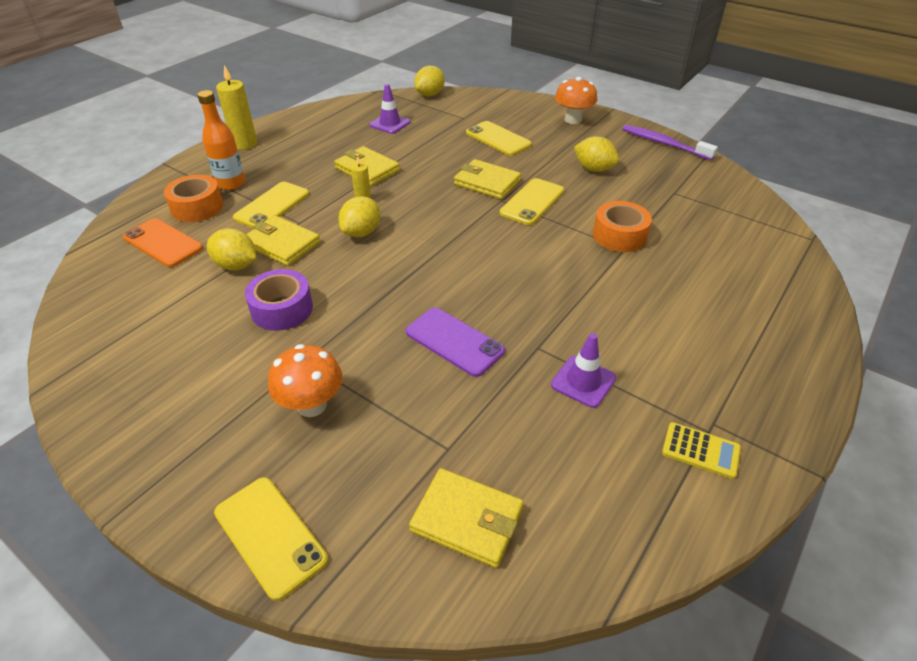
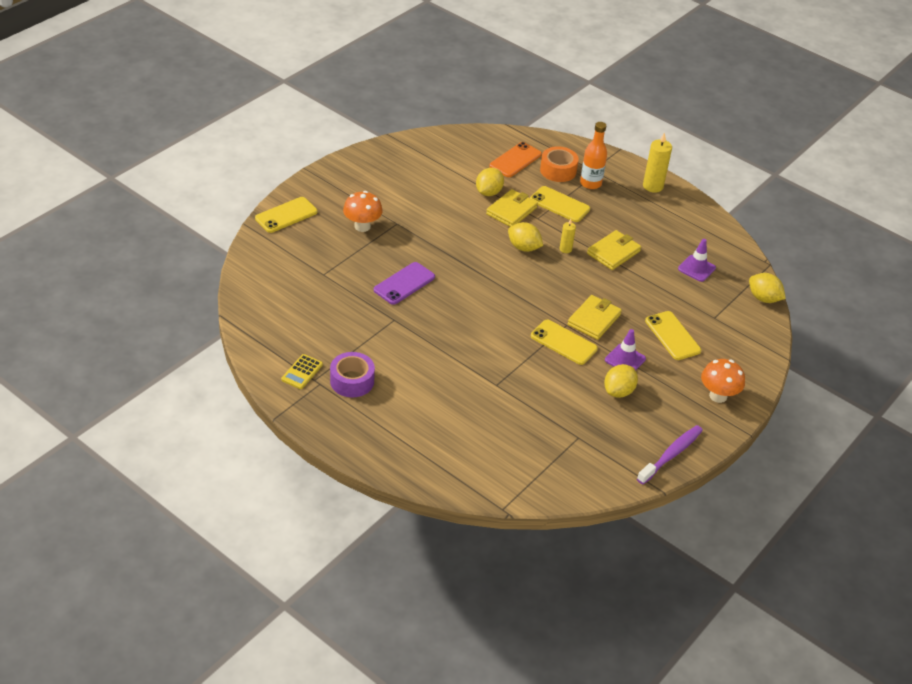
camera: 90 degrees right, 0 degrees up
purple tape [245,269,313,331] -> purple tape moved to [330,352,375,397]
yellow wallet [409,468,523,568] -> none
yellow phone [466,121,532,156] -> yellow phone turned 75 degrees counterclockwise [645,311,701,360]
purple traffic cone [551,333,616,408] -> purple traffic cone moved to [605,329,646,370]
orange tape [593,201,652,252] -> none

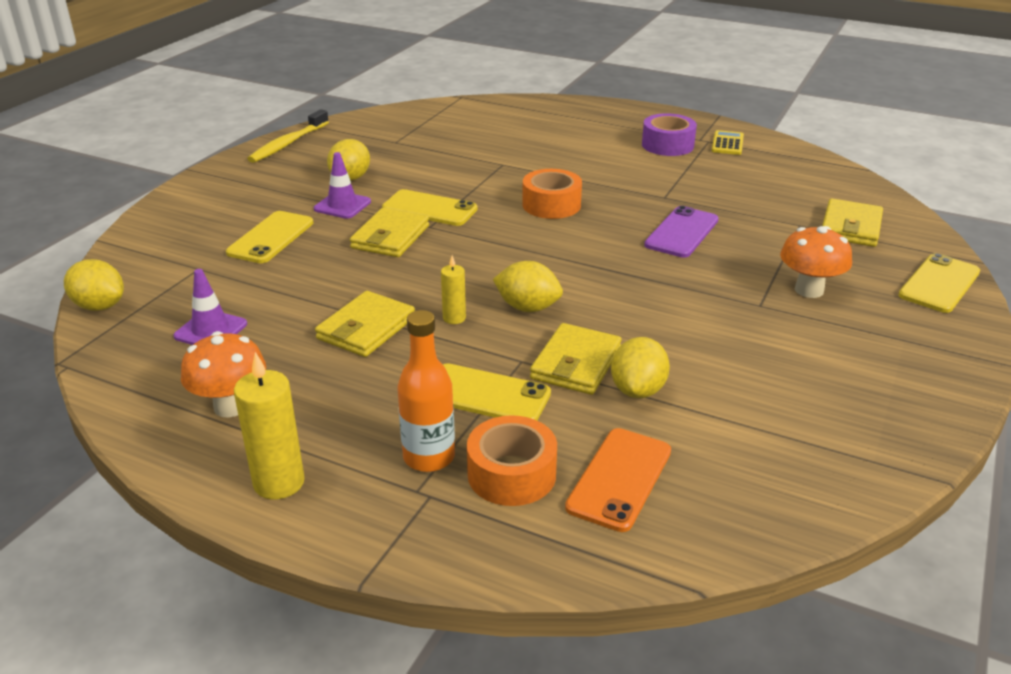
camera: 170 degrees right, 10 degrees down
purple toothbrush [637,425,703,484] -> yellow toothbrush [247,109,329,163]
yellow phone [645,311,701,360] -> yellow phone turned 60 degrees clockwise [226,211,313,263]
orange mushroom [701,359,745,403] -> orange mushroom moved to [181,331,266,418]
none -> orange tape [522,169,582,219]
none -> yellow wallet [822,198,883,247]

